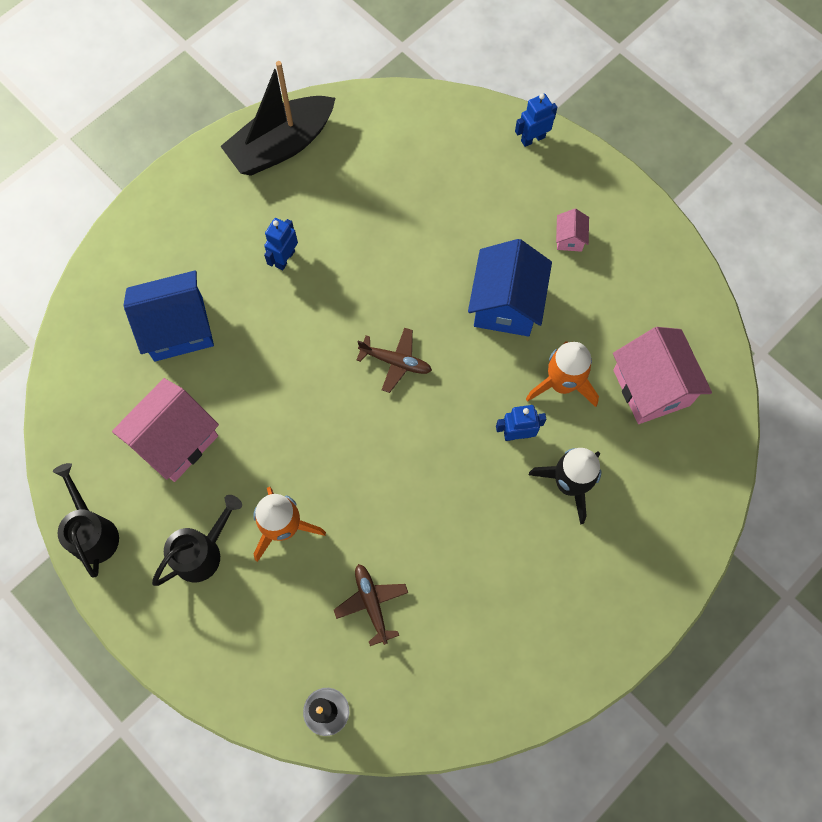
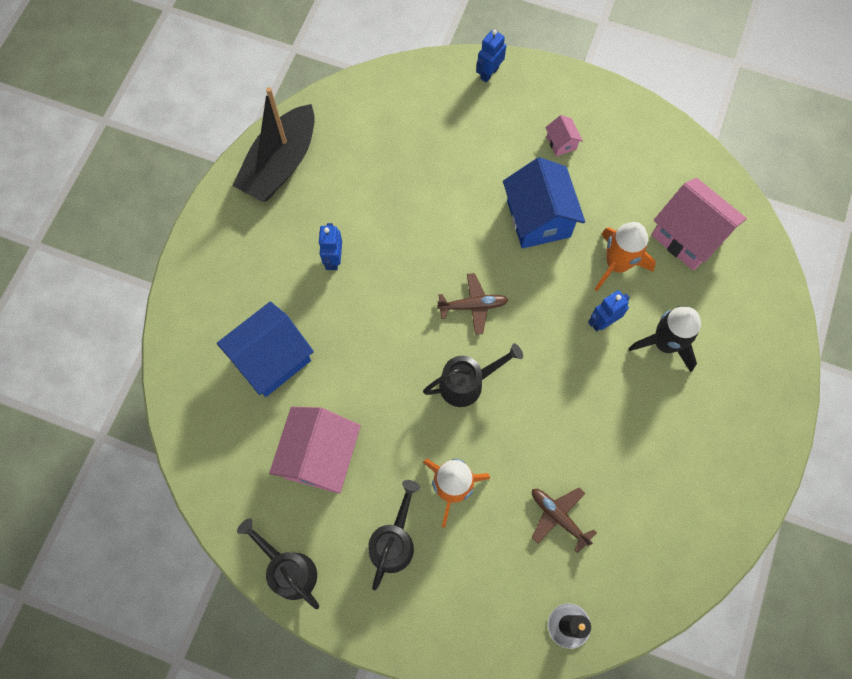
camera: 25 degrees left, 0 degrees up
none -> black watering can [423,343,523,407]

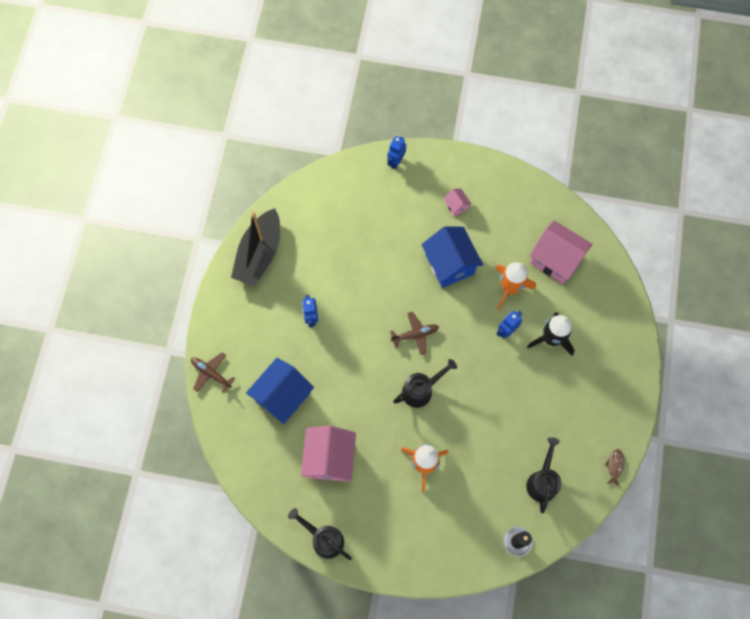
camera: 10 degrees left, 0 degrees up
black watering can [368,480,420,590] -> black watering can moved to [526,437,562,513]
brown plane [532,488,597,553] -> brown plane moved to [191,352,235,393]
none -> brown fish [605,449,624,487]

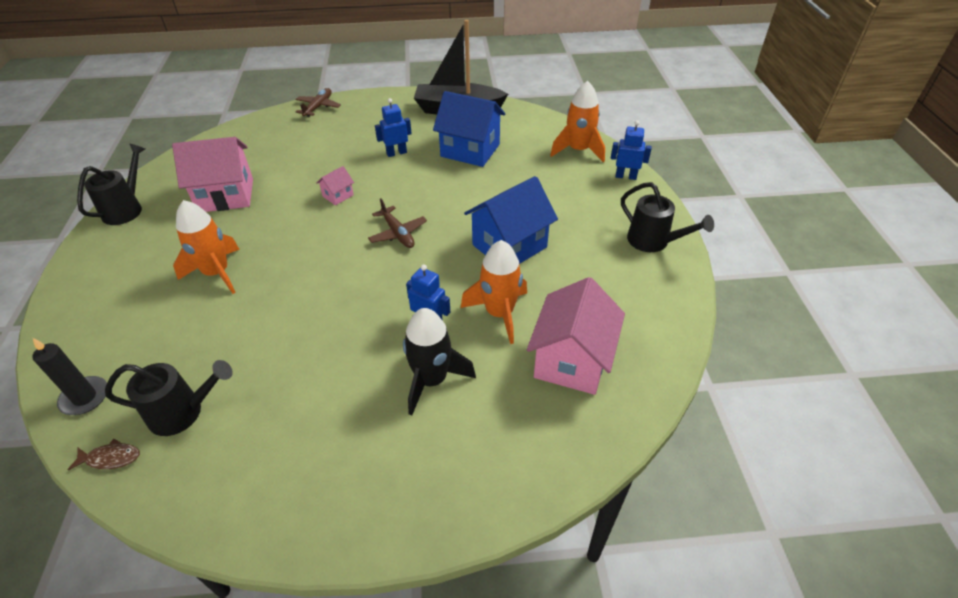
camera: 75 degrees right, 25 degrees down
blue house [246,358,314,424] -> blue house moved to [433,91,505,167]
black watering can [393,359,457,408] -> black watering can moved to [621,182,714,252]
pink house [444,188,471,217] -> pink house moved to [316,166,354,205]
brown fish [605,449,624,487] -> brown fish moved to [68,439,140,470]
none -> orange rocket [550,81,605,163]

